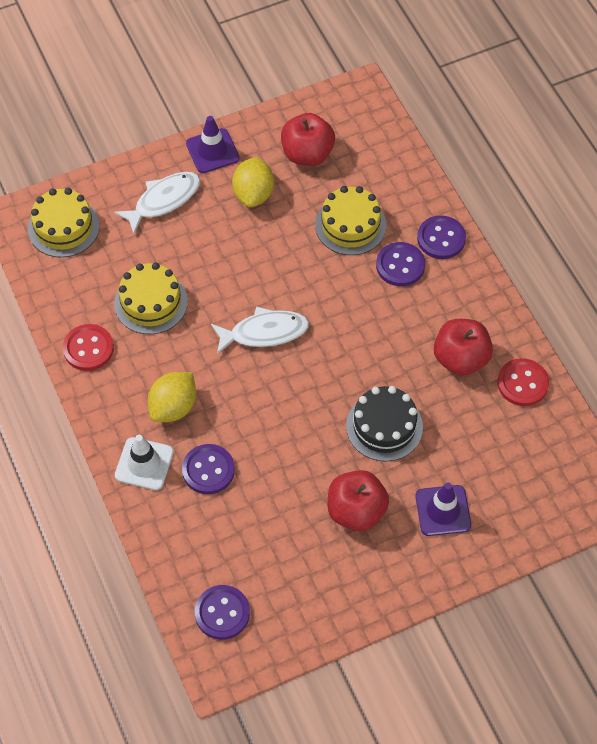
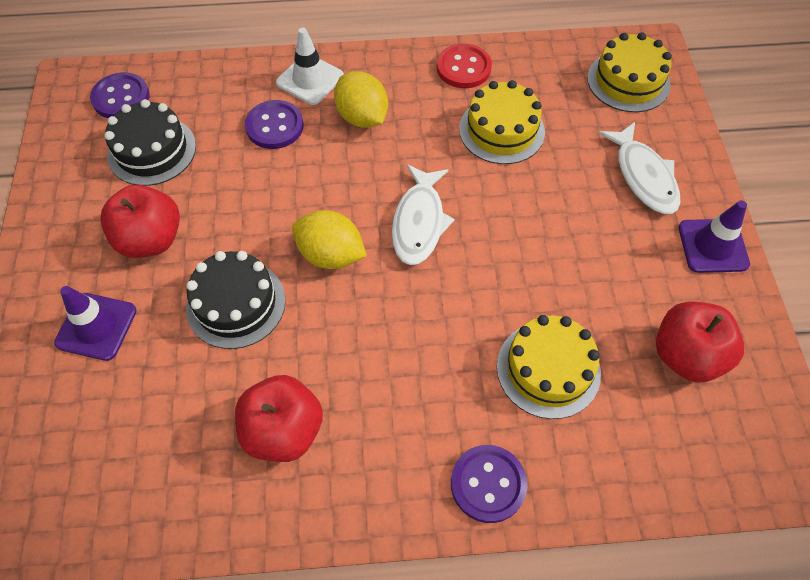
camera: 110 degrees right, 0 degrees up
yellow lemon [232,157,274,207] -> yellow lemon moved to [292,210,367,269]
purple button [376,242,425,286] -> none
red button [497,358,549,406] -> none
none -> black cake [104,99,196,186]

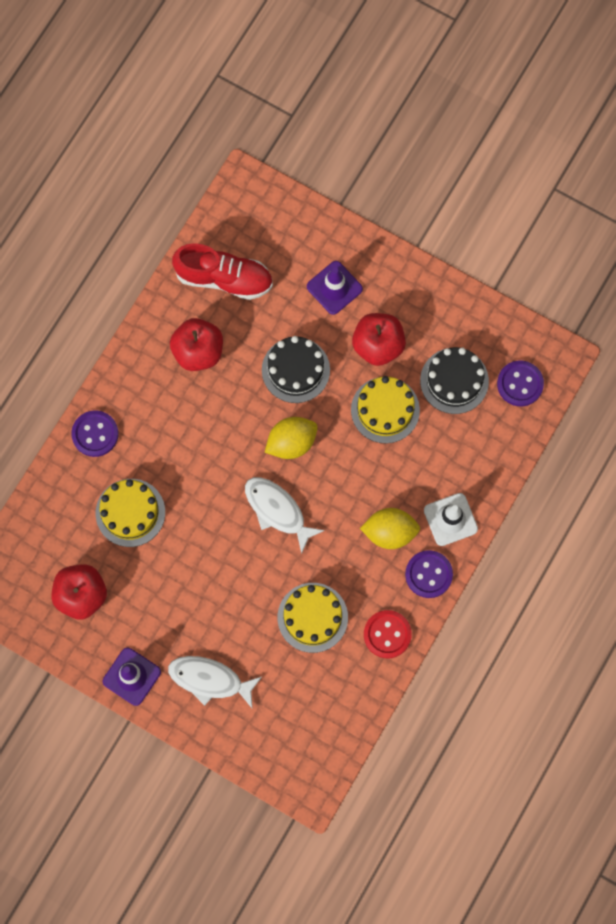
camera: 125 degrees right, 15 degrees up
purple button [245,100,304,149] -> purple button moved to [405,550,453,598]
yellow cake [587,32,672,112] -> yellow cake moved to [351,376,420,444]
none -> red shoe [172,243,273,300]

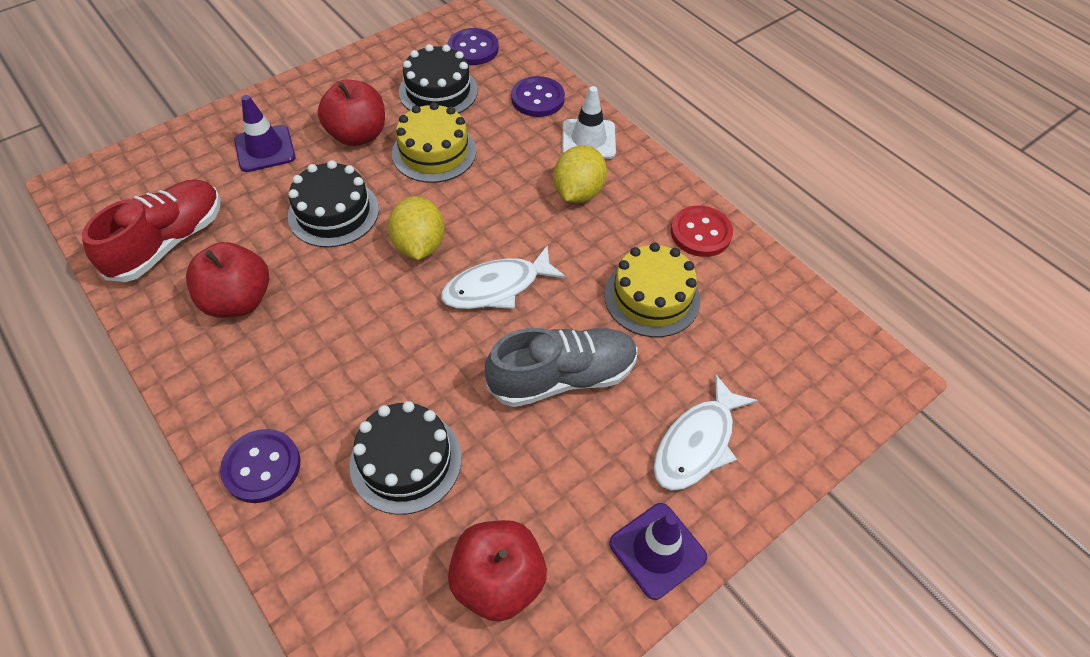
camera: 70 degrees left, 20 degrees down
yellow cake [96,479,165,547] -> black cake [349,401,462,515]
purple button [405,550,453,598] -> purple button moved to [511,76,565,117]
none -> grey shoe [485,328,638,407]

